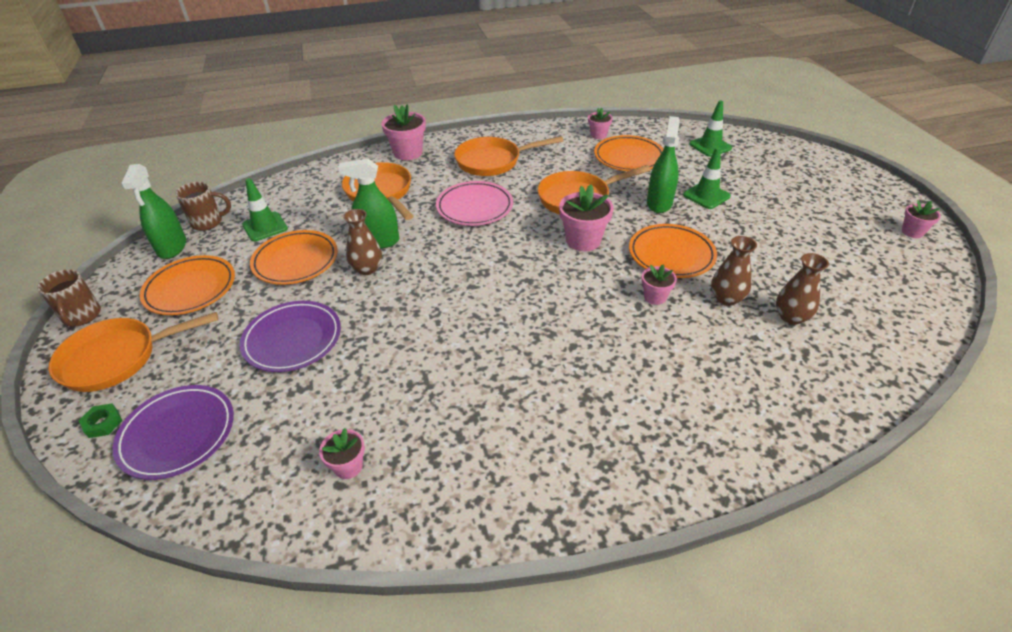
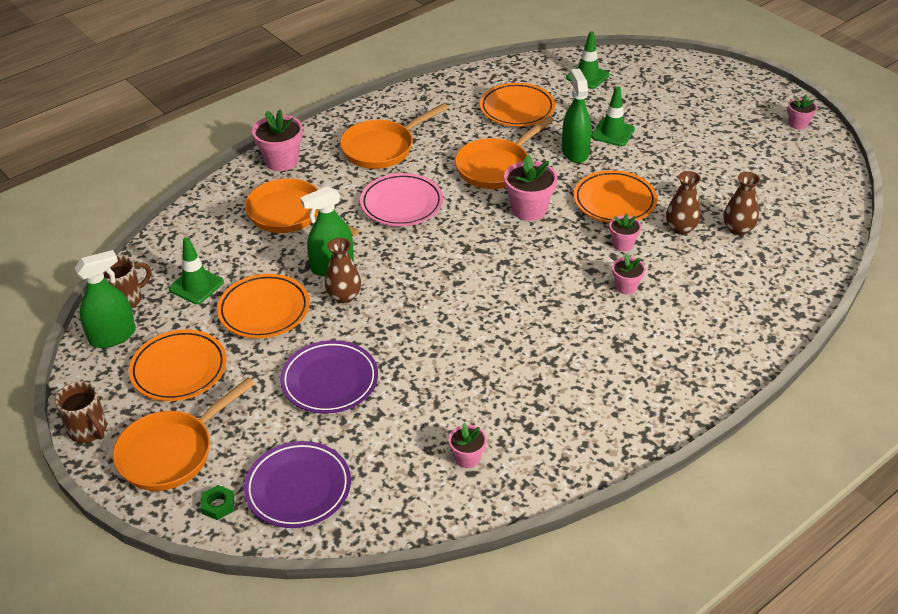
camera: 25 degrees left, 0 degrees up
green spray bottle [121,164,186,259] -> green spray bottle turned 90 degrees counterclockwise [75,250,136,348]
pink flower pot [588,108,613,139] -> pink flower pot moved to [612,254,645,295]

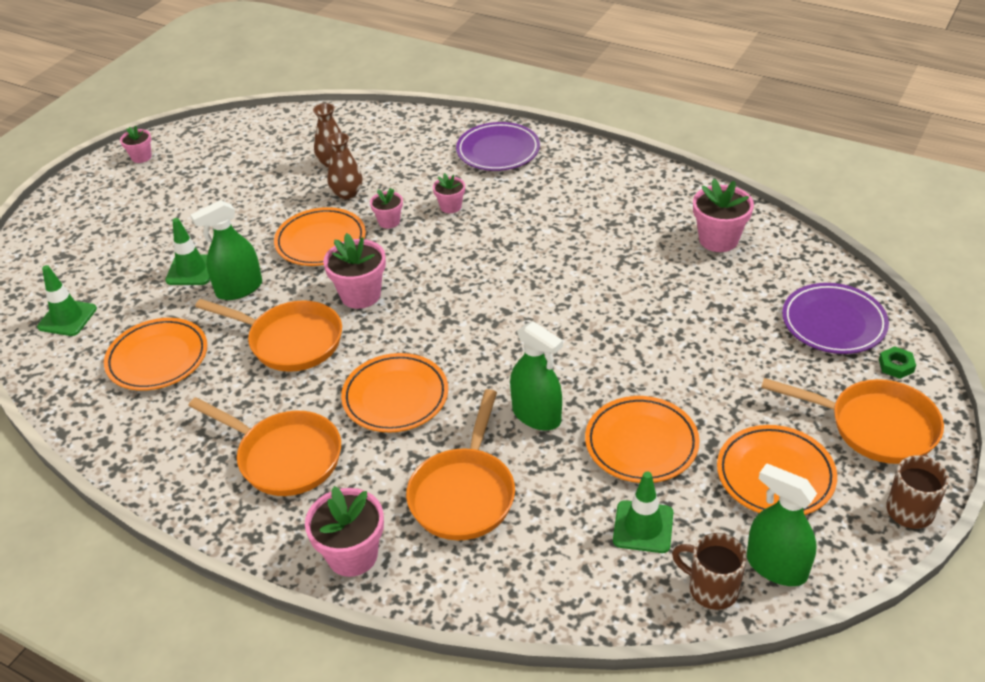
camera: 110 degrees left, 0 degrees up
purple plate [280,340,378,414] -> purple plate moved to [456,122,540,171]
brown vase [325,238,361,303] -> none
pink plate [360,173,443,226] -> orange plate [341,353,448,432]
pink flower pot [448,423,487,468] -> pink flower pot [693,179,754,252], size x1.72

